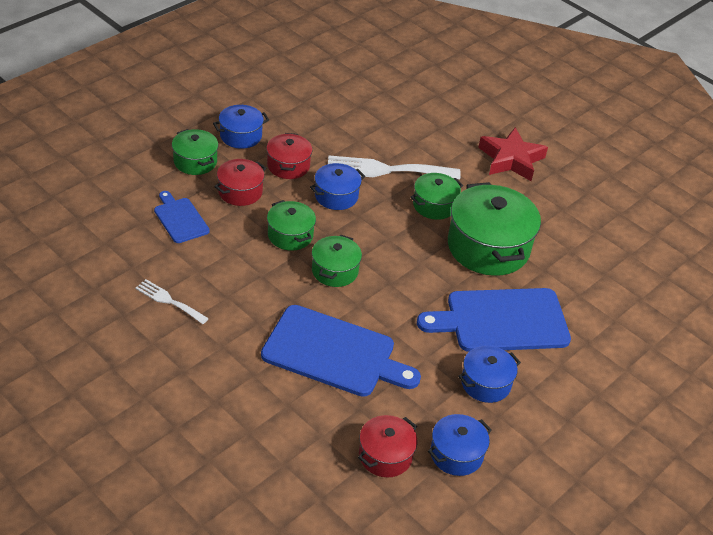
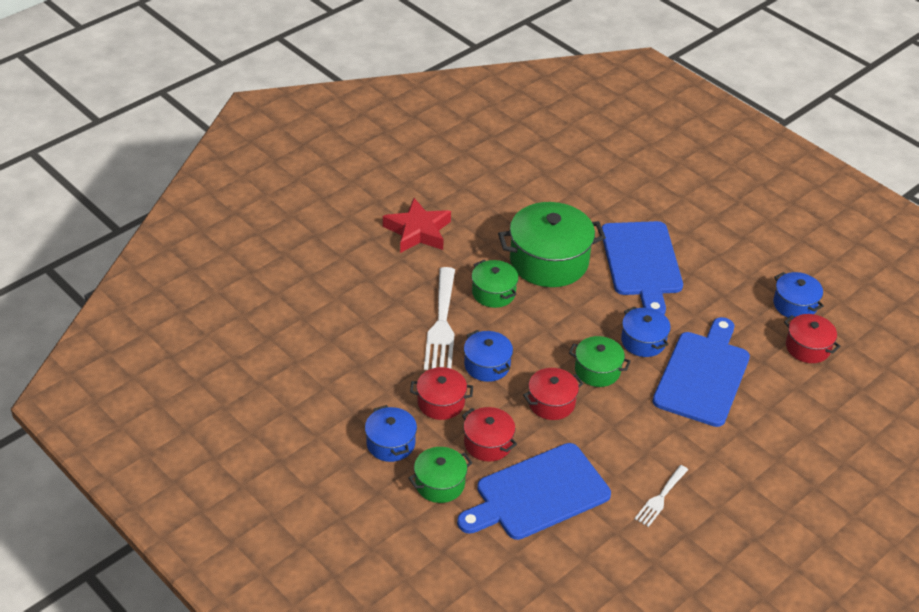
camera: 85 degrees left, 0 degrees up
blue cutting board [154,191,210,243] -> blue cutting board [457,443,611,540], size x1.91
green pot [267,200,316,251] -> red pot [523,368,583,420]
blue pot [458,346,521,403] -> blue pot moved to [621,307,671,357]

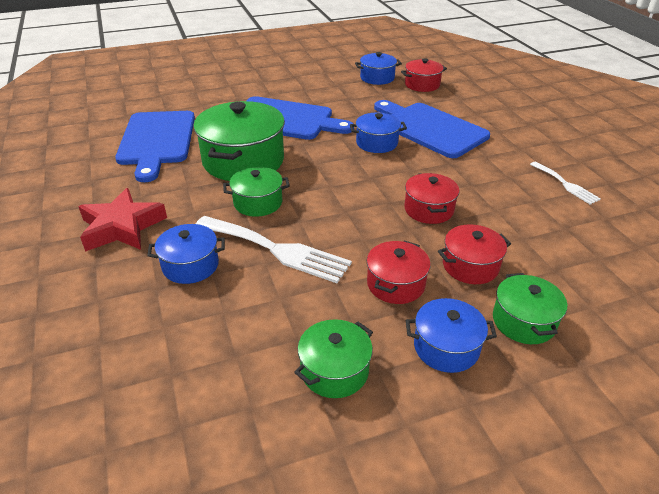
camera: 65 degrees left, 5 degrees down
blue cutting board [457,443,611,540] -> blue cutting board moved to [115,111,195,182]
blue pot [464,330,513,382] -> blue pot moved to [147,224,225,284]
green pot [569,336,631,387] -> green pot moved to [294,319,373,398]

